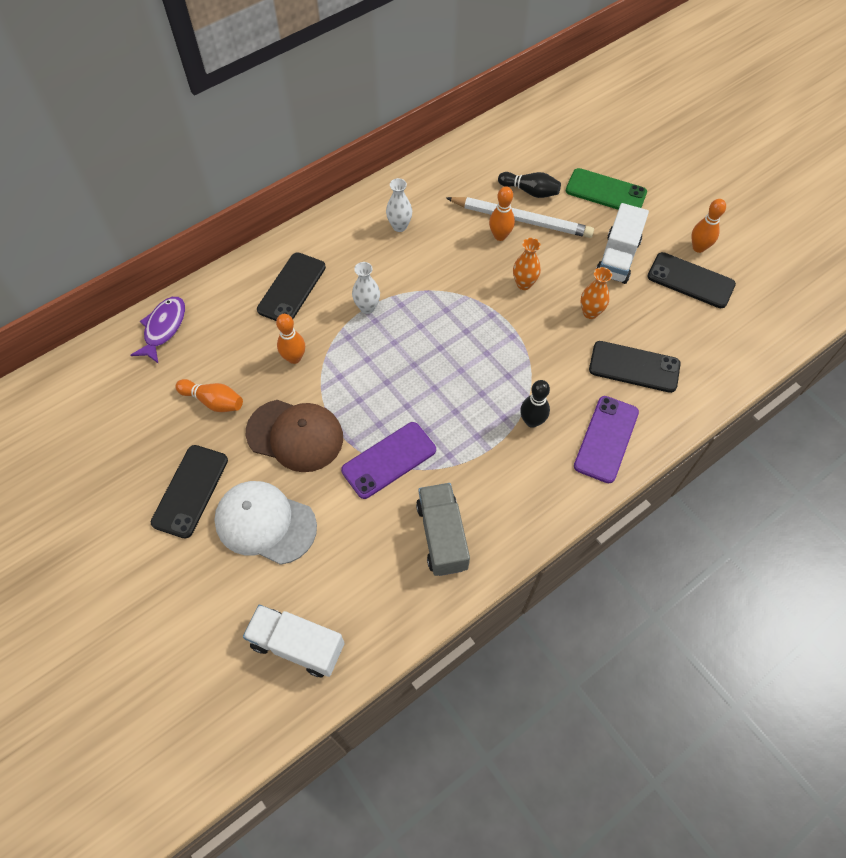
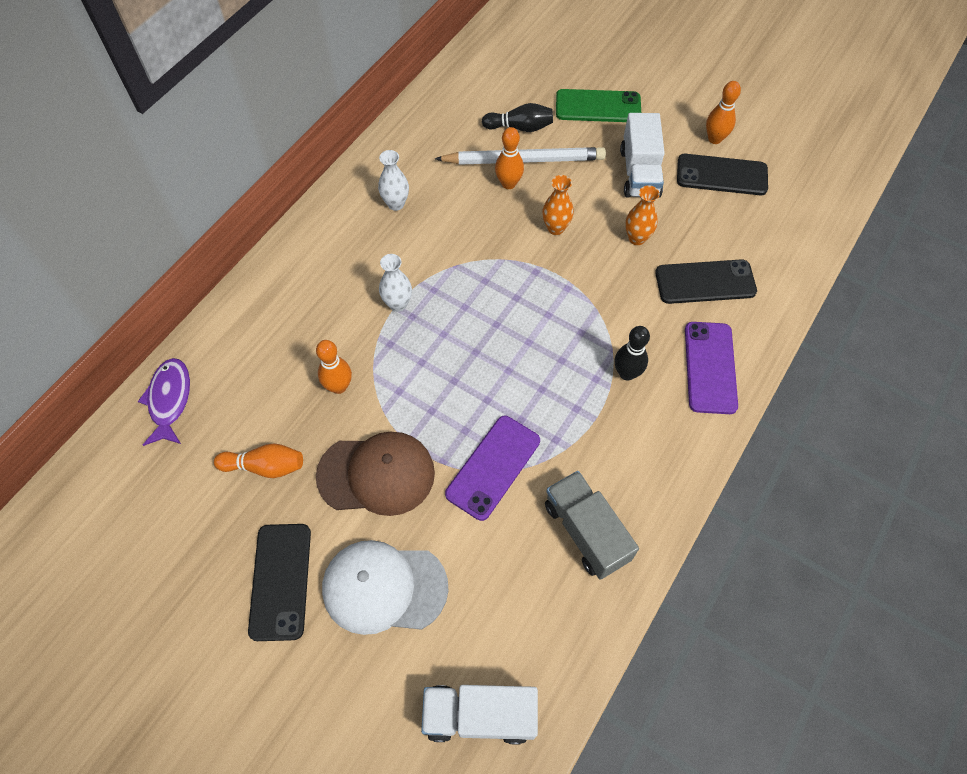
camera: 20 degrees left, 0 degrees up
black phone [257,252,326,321] -> none

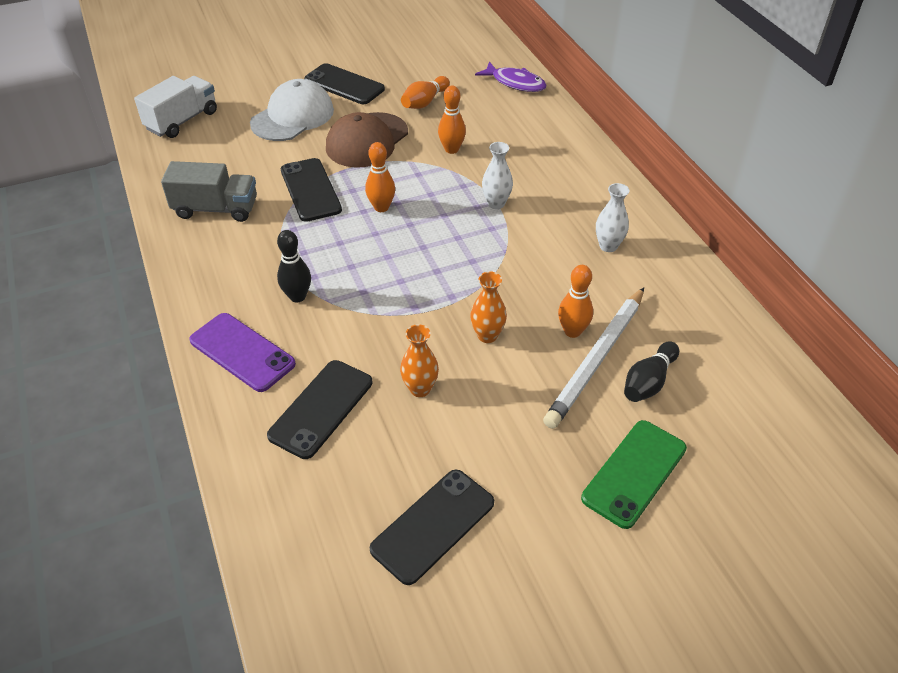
camera: 125 degrees right, 15 degrees down
purple phone [445,416,540,521] -> black phone [281,158,342,222]
white truck [620,113,665,198] -> none
orange bowling pin [706,81,741,144] -> orange bowling pin moved to [365,142,395,212]

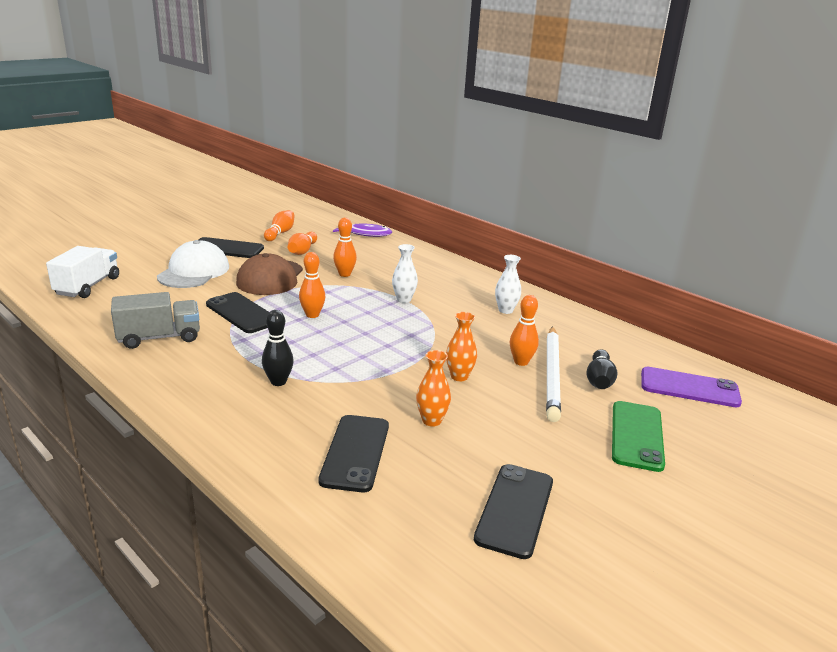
camera: 25 degrees left, 20 degrees down
purple phone [189,313,296,392] -> purple phone moved to [641,367,742,407]
none -> orange bowling pin [264,210,295,241]

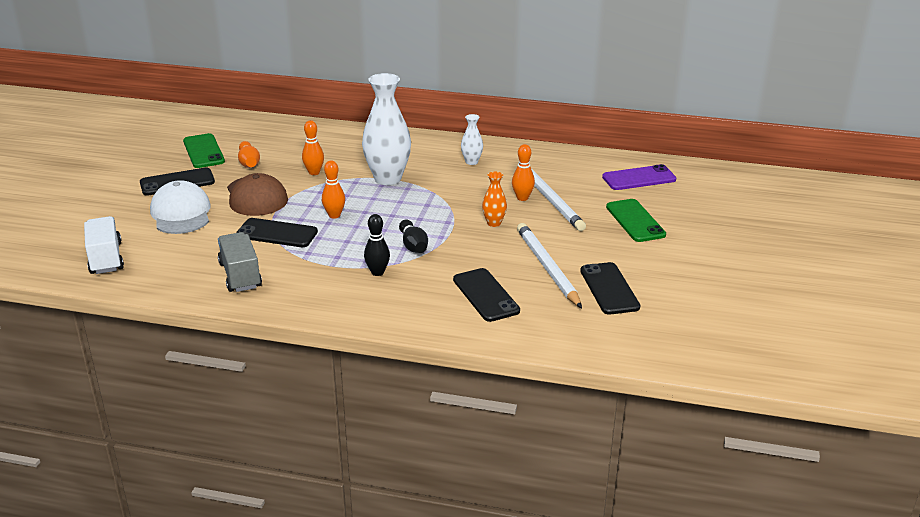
camera: 30 degrees left, 5 degrees up
grey truck [111,292,200,349] -> grey truck turned 60 degrees counterclockwise [218,232,262,292]
orange bowling pin [264,210,295,241] -> green phone [183,133,225,168]
purple fish [333,224,392,237] -> none
white vase [392,244,418,303] -> white vase [362,73,411,185], size x2.10
orange vase [416,350,451,427] -> none
black bowling pin [586,349,617,389] -> black bowling pin moved to [399,219,428,253]
none -> white pencil [517,223,582,308]

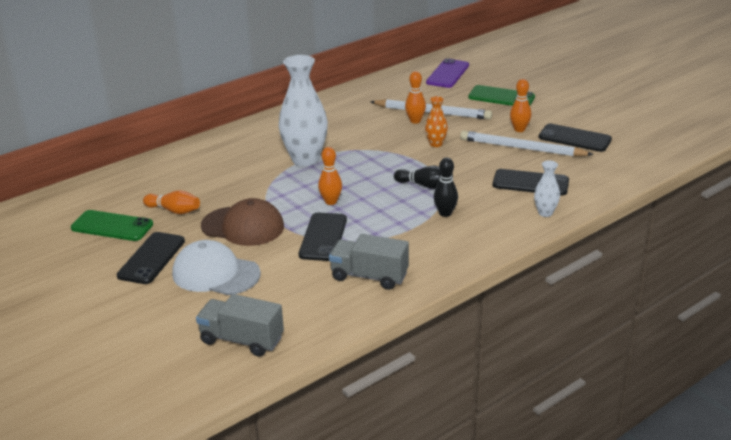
camera: 50 degrees left, 0 degrees up
white truck [84,216,124,274] -> grey truck [196,294,284,357]
black phone [236,218,318,247] -> black phone turned 45 degrees counterclockwise [299,212,347,261]
orange bowling pin [302,120,324,175] -> orange bowling pin moved to [510,79,531,132]
white vase [461,114,483,165] -> white vase moved to [534,160,560,217]

